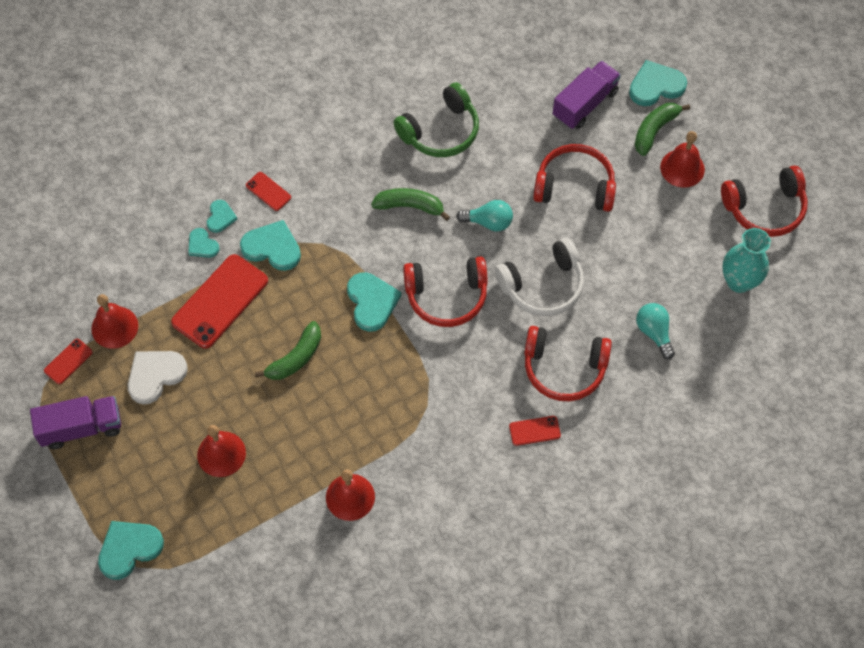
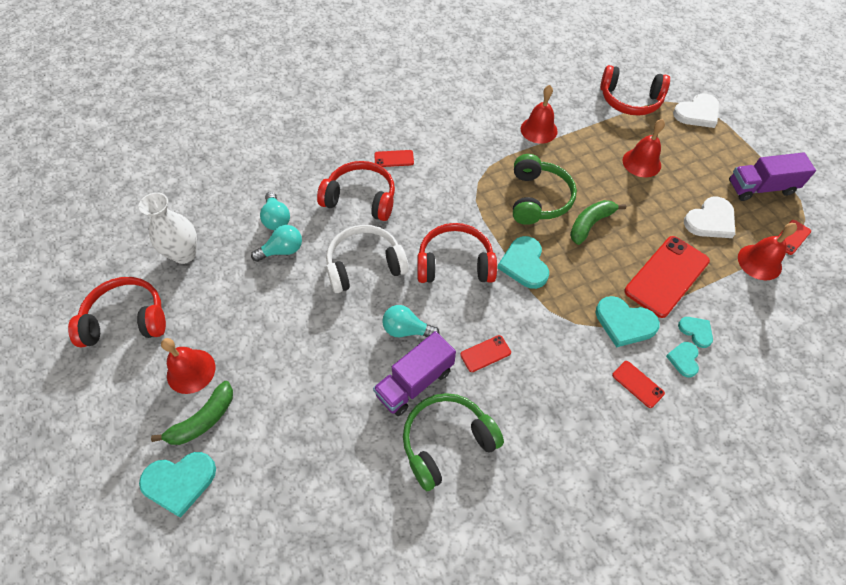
camera: 175 degrees left, 5 degrees down
turquoise heart [98,521,164,580] -> white heart [673,94,720,128]
green banana [371,188,450,221] -> red phone [460,335,511,372]
red headphones [533,144,616,212] -> red headphones moved to [600,65,670,116]
purple truck [553,61,621,129] -> purple truck moved to [373,331,456,416]
turquoise vase [722,228,771,293] -> white vase [139,192,197,264]
none -> turquoise light bulb [251,225,302,262]
none -> green headphones [513,154,577,225]

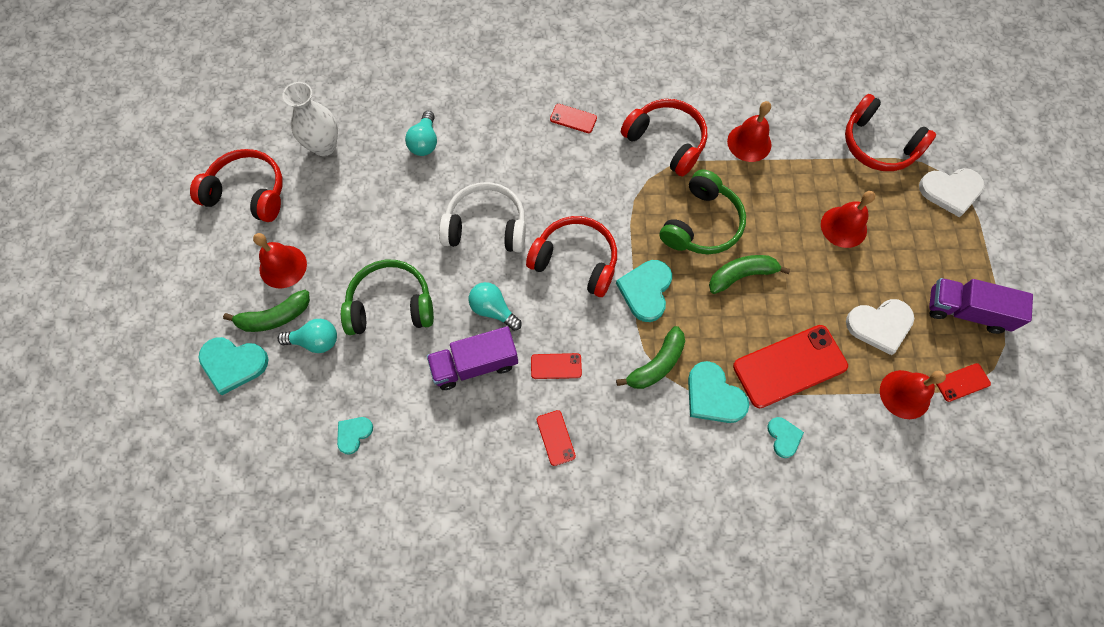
camera: 25 degrees right, 10 degrees up
turquoise light bulb [251,225,302,262] -> turquoise light bulb moved to [278,319,337,353]
red headphones [317,161,395,221] -> red headphones moved to [621,99,707,176]
green headphones [403,393,504,491] -> green headphones moved to [341,260,434,335]
red phone [612,361,665,408] -> red phone moved to [537,410,576,466]
turquoise heart [666,342,699,377] -> turquoise heart moved to [337,417,373,455]
none -> green banana [616,326,685,389]

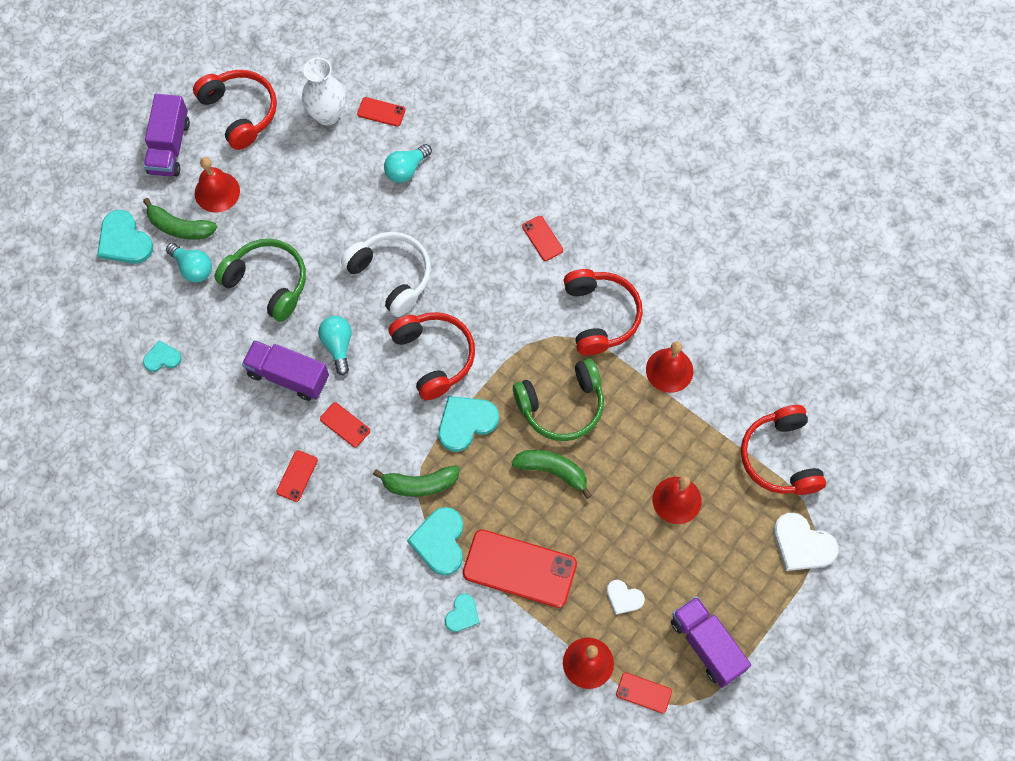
camera: 40 degrees right, 0 degrees up
white heart [846,299,914,355] -> white heart [606,580,645,615], size x0.58
none -> purple truck [144,94,190,177]
none -> red phone [357,97,405,127]

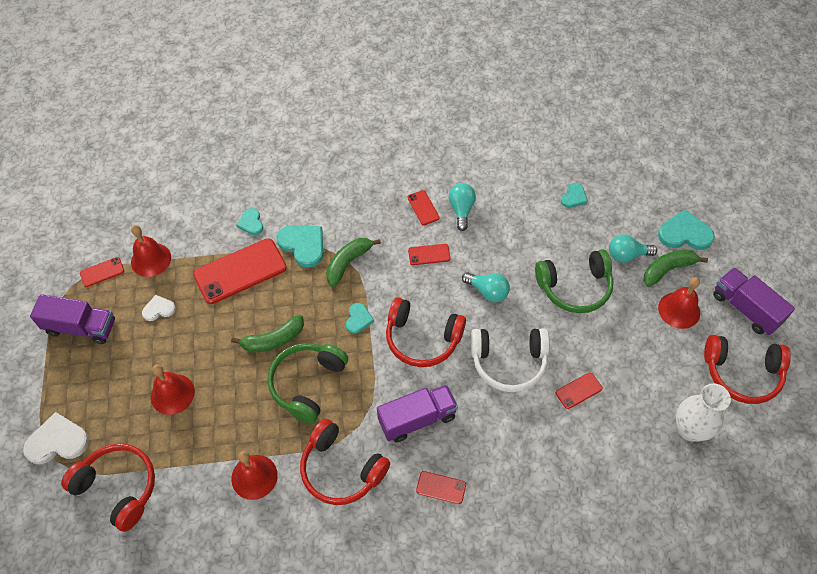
camera: 135 degrees right, 10 degrees down
purple truck [242,340,329,401] -> purple truck moved to [377,384,458,442]
red phone [357,97,405,127] -> red phone moved to [556,372,603,409]
turquoise light bulb [384,144,432,183] -> turquoise light bulb moved to [449,183,476,231]
turquoise heart [438,396,499,452] -> turquoise heart [346,303,374,334], size x0.58

